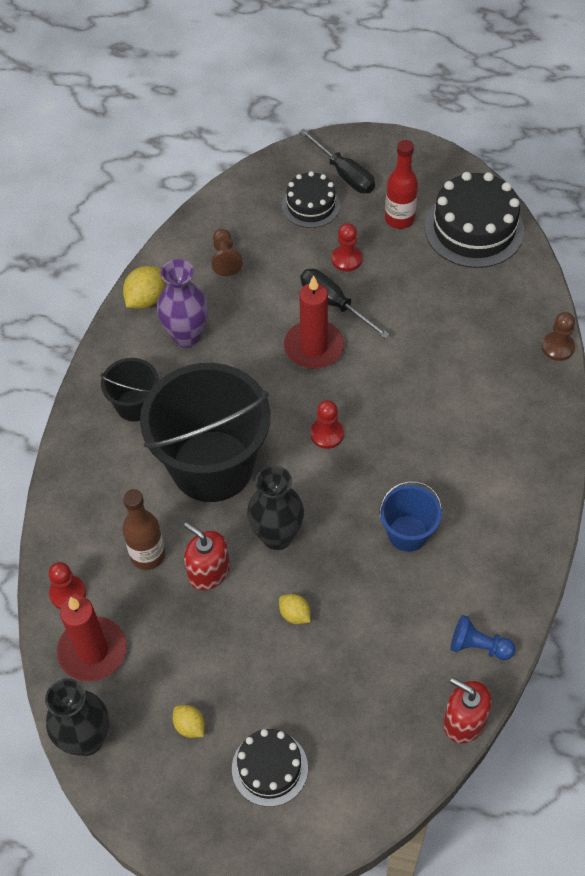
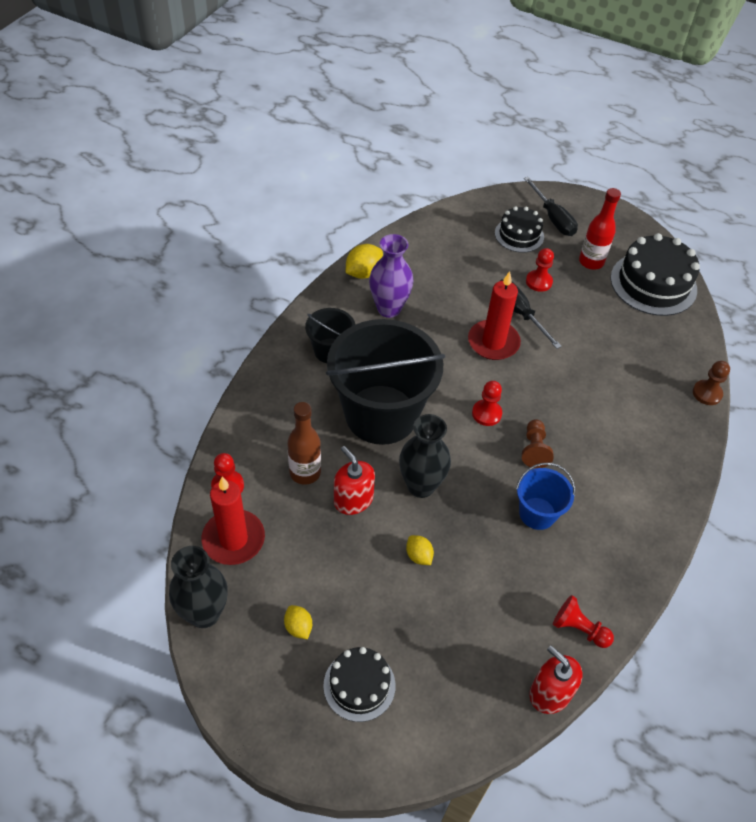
camera: 10 degrees right, 5 degrees down
brown pawn [211,229,243,276] -> brown pawn moved to [522,419,554,468]
blue pawn [451,615,515,660] -> red pawn [553,595,614,648]

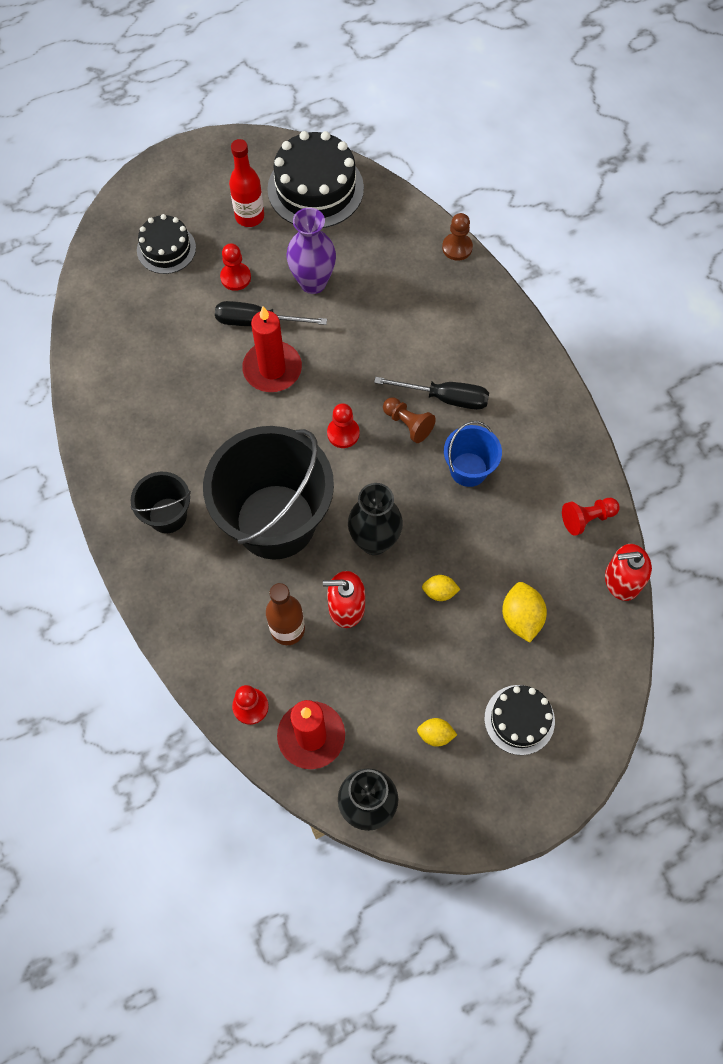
camera: 50 degrees left, 15 degrees up
yellow lemon [346,244,383,279] -> yellow lemon moved to [502,582,547,643]
purple vase [369,234,413,318] -> purple vase moved to [286,208,336,294]
black screwdriver [524,177,578,236] -> black screwdriver moved to [374,377,489,410]

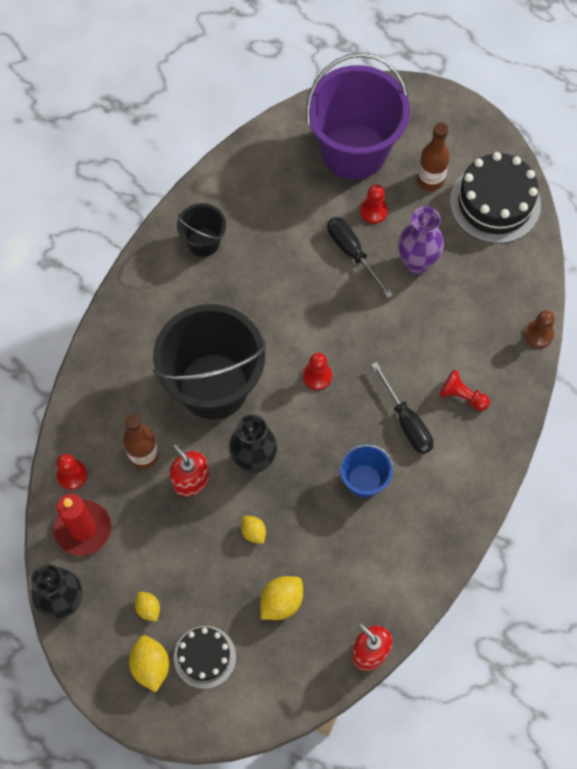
camera: 50 degrees right, 0 degrees up
black bucket [130,472,191,533] -> black bucket moved to [177,203,226,257]
black cake [137,214,196,274] -> purple bucket [306,53,410,179]
red bottle [229,139,264,227] -> brown bottle [417,122,450,191]
red candle [242,306,302,392] -> none
brown pawn [383,397,436,443] -> none
red pawn [562,498,620,536] -> red pawn moved to [439,369,490,411]
none -> yellow lemon [129,636,169,692]

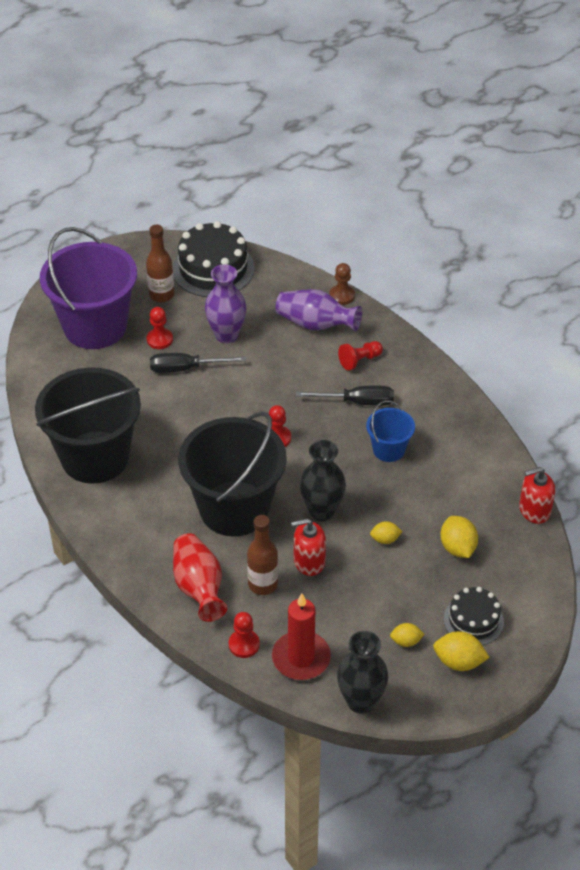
camera: 60 degrees left, 20 degrees down
black bucket [177,203,226,257] -> black bucket [35,367,141,484], size x2.11
none -> red vase [173,533,227,622]
none -> purple vase [276,289,362,331]

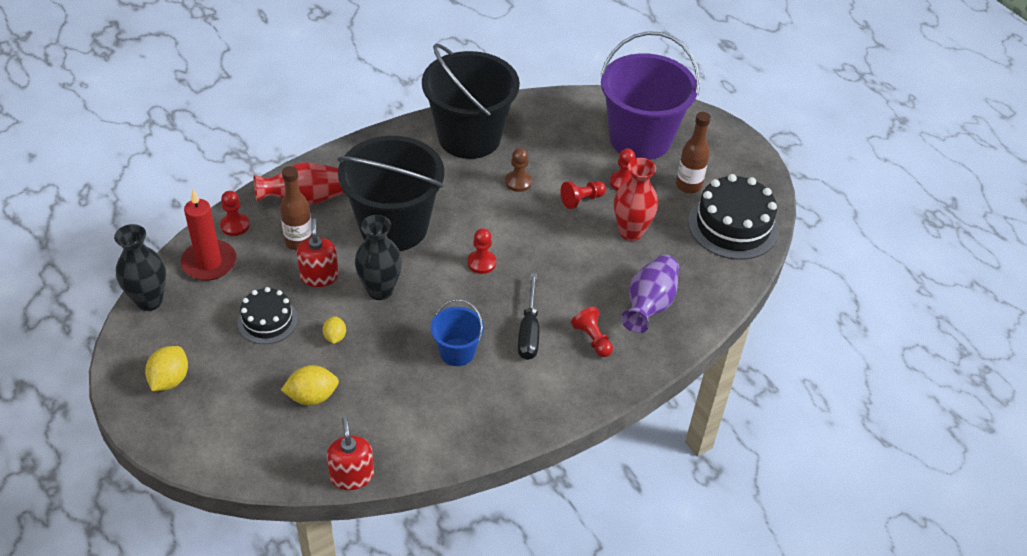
camera: 90 degrees right, 0 degrees up
black screwdriver [150,353,246,373] -> red pawn [561,181,606,209]
purple vase [205,264,246,343] -> red vase [614,158,658,241]
brown pawn [329,263,355,305] -> brown pawn moved to [505,148,532,192]
yellow lemon [390,623,425,647] -> none
black cake [444,587,504,645] -> black cake moved to [238,287,298,344]

